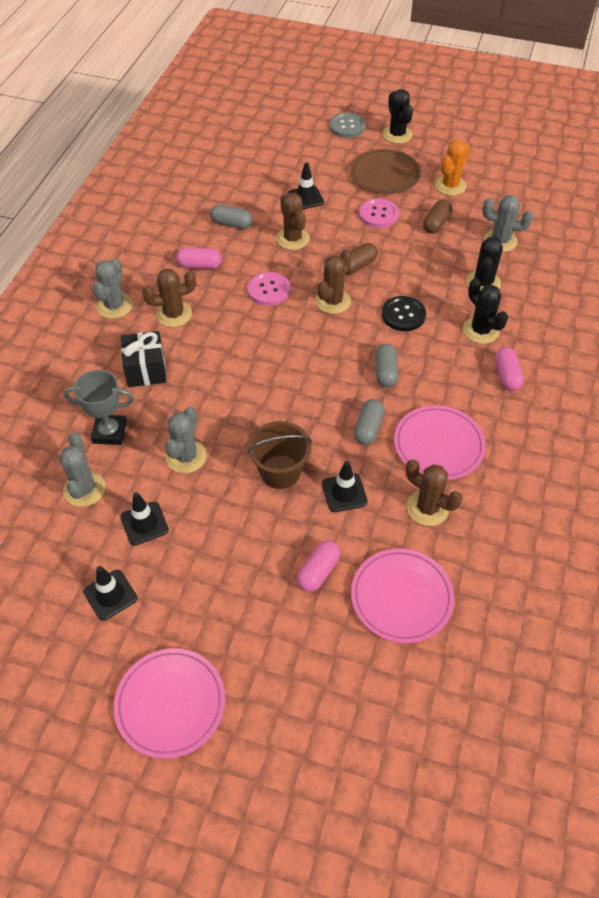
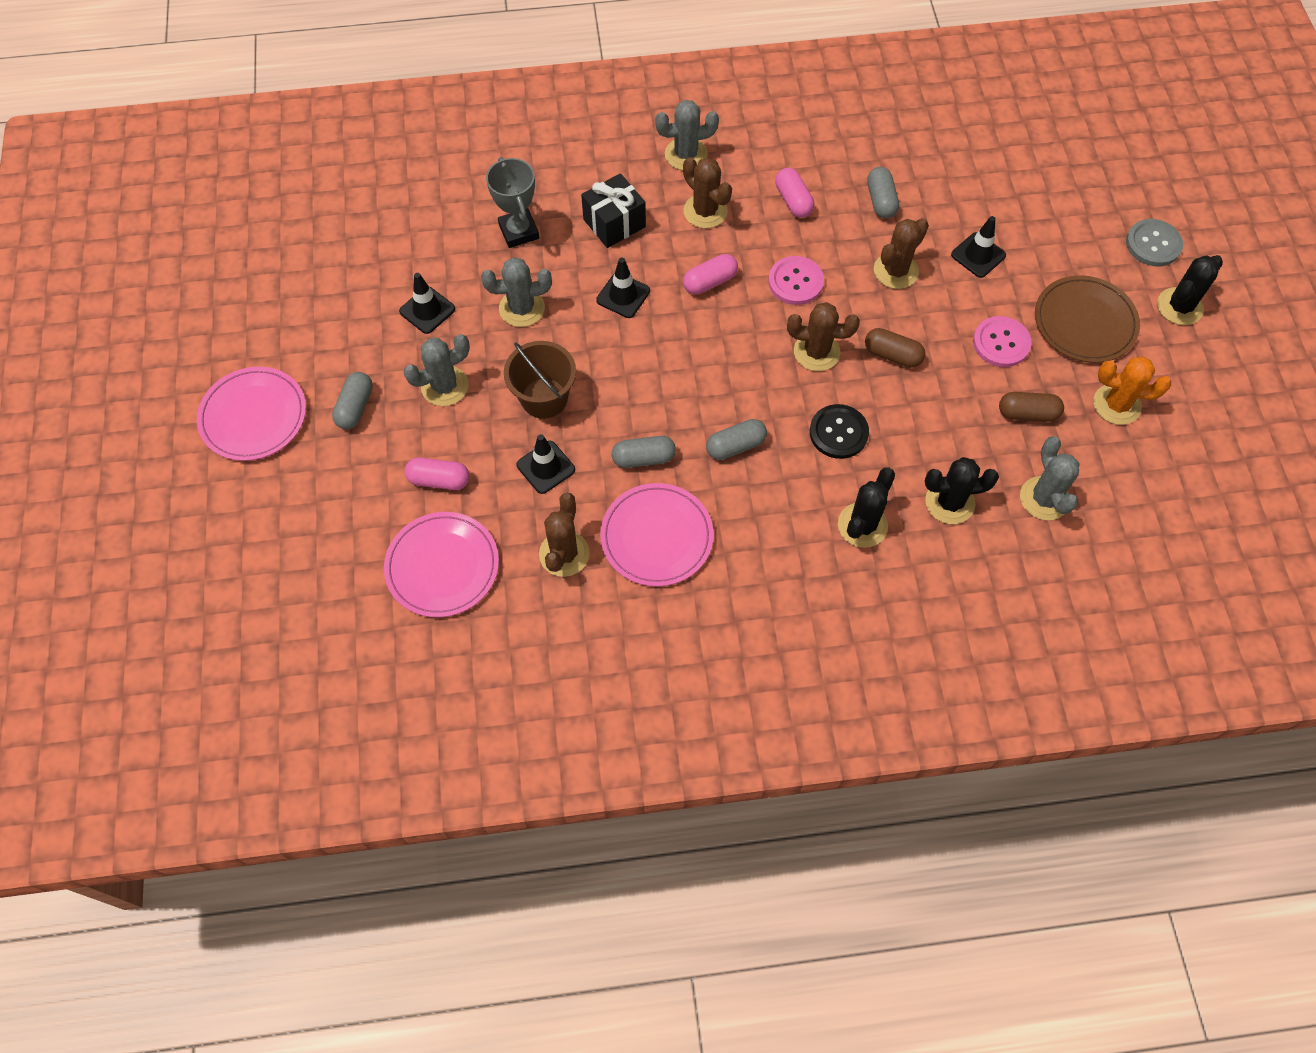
camera: 65 degrees right, 10 degrees up
grey cactus [59,432,106,507] -> grey cactus moved to [403,334,470,406]
black traffic cone [83,566,137,621] -> black traffic cone moved to [596,257,650,318]
pink capsule [495,347,524,391] -> pink capsule moved to [683,254,738,295]
none -> grey capsule [332,372,373,429]

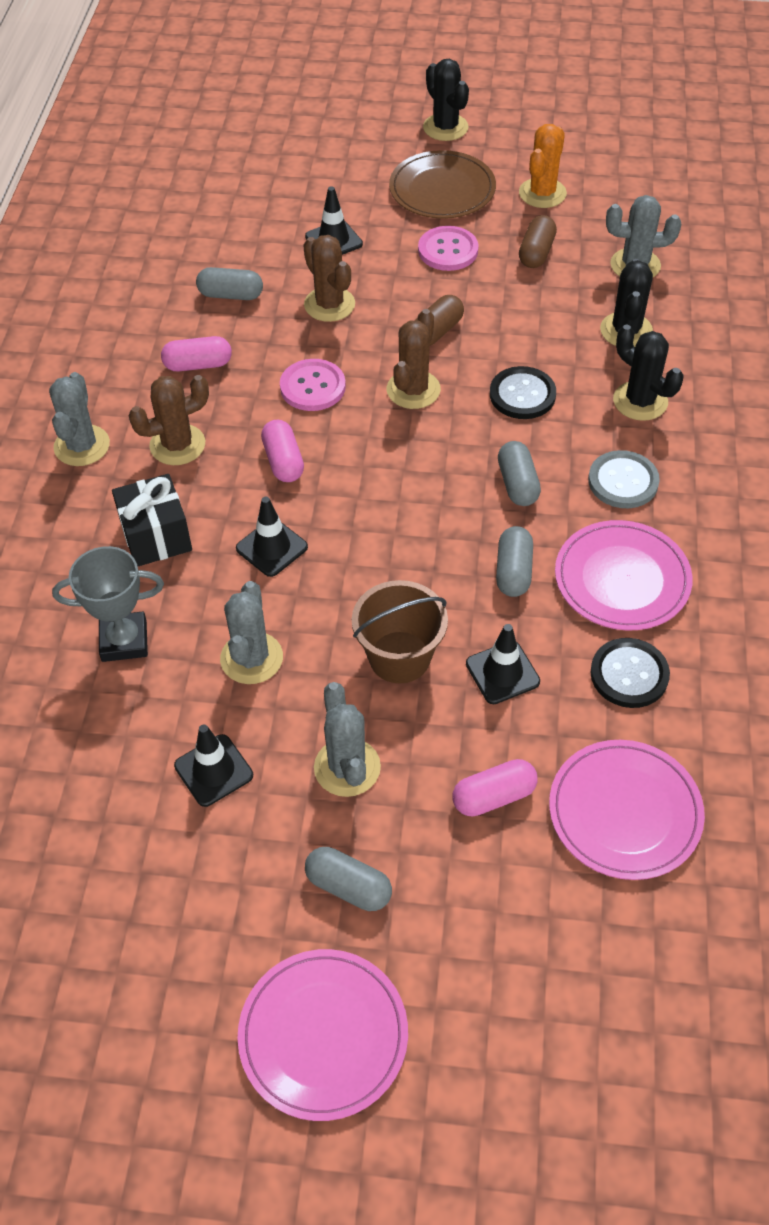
camera: 75 degrees left, 10 degrees down
pink capsule [405,458,470,490] -> pink capsule turned 45 degrees clockwise [452,759,538,816]
brown cactus [539,493,590,577] -> black button [590,638,670,708]
grey button [1126,219,1183,266] -> grey button moved to [588,450,660,508]

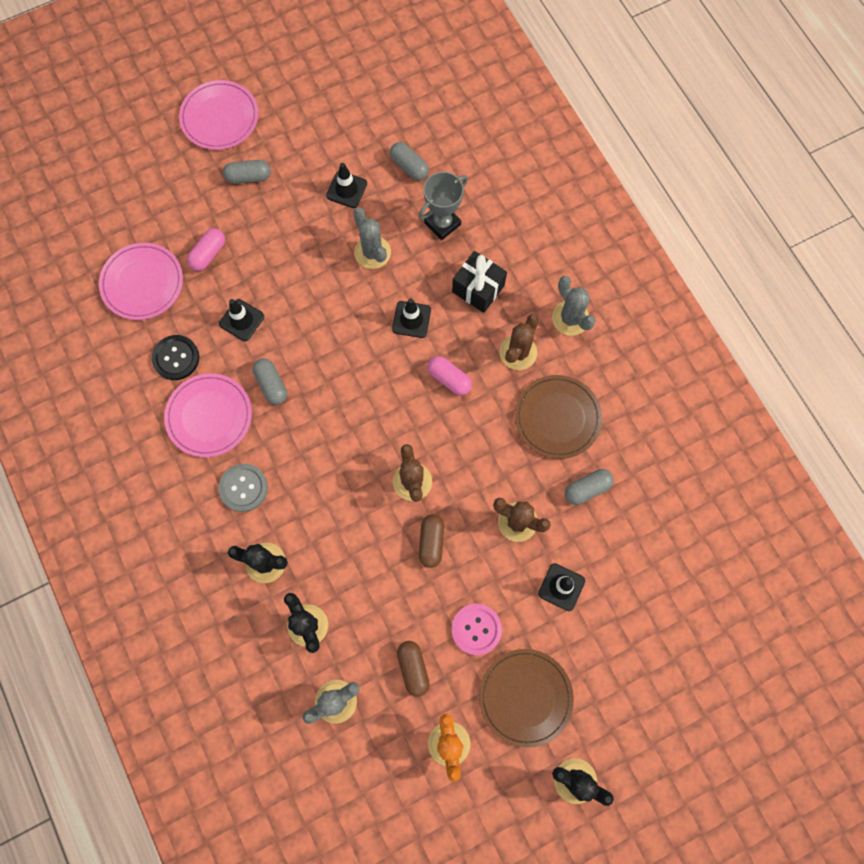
camera: 145 degrees right, 20 degrees up
pink capsule [161,336,232,372] -> brown plate [515,375,602,459]
pink button [280,359,346,411] -> none
grey cactus [314,682,381,797] -> none
brown bucket [352,580,448,683] -> none
black button [490,366,556,419] -> none
grey capsule [498,441,541,506] -> grey capsule moved to [390,142,429,181]

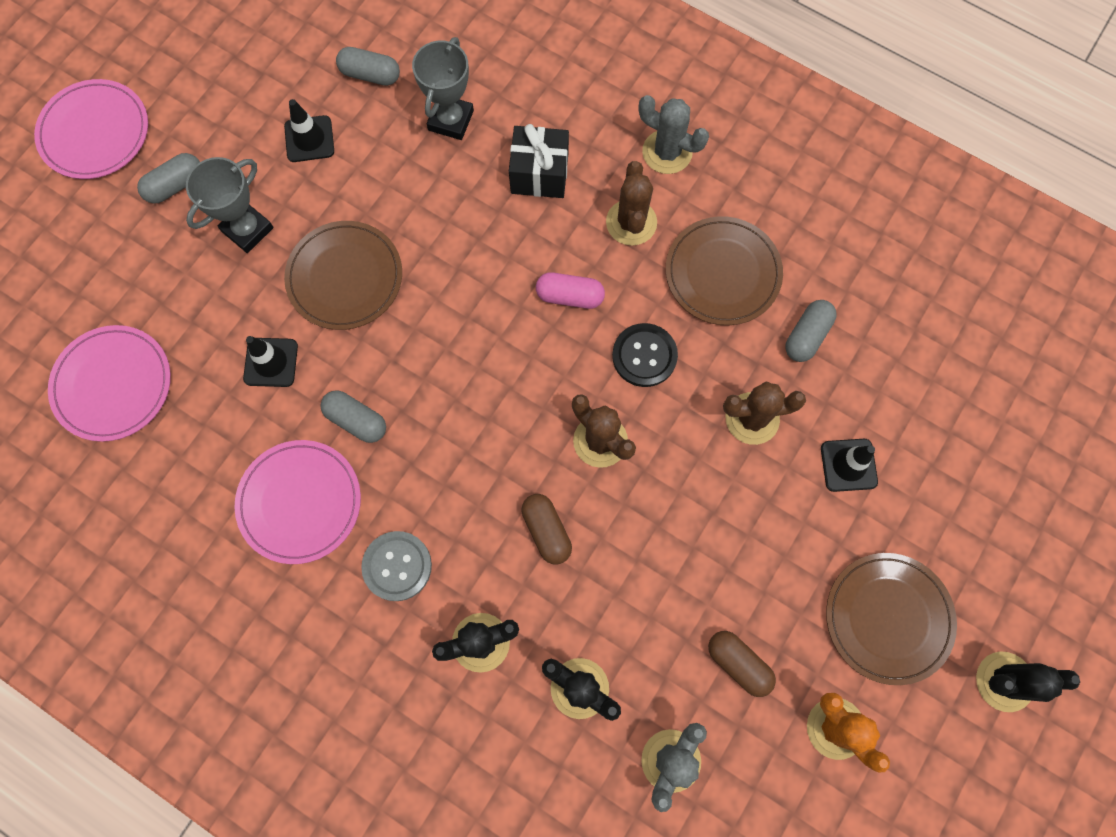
camera: 30 degrees left, 0 degrees up
black button [152,335,199,380] -> black button moved to [612,323,678,387]
pink capsule [187,228,225,271] -> none
grey cactus [353,207,391,269] -> none
black traffic cone [392,298,431,338] -> none
brown capsule [419,515,444,568] -> brown capsule moved to [522,494,572,564]
pink button [452,604,502,655] -> none
none -> grey trophy [186,157,274,253]
none -> brown plate [284,221,402,330]

